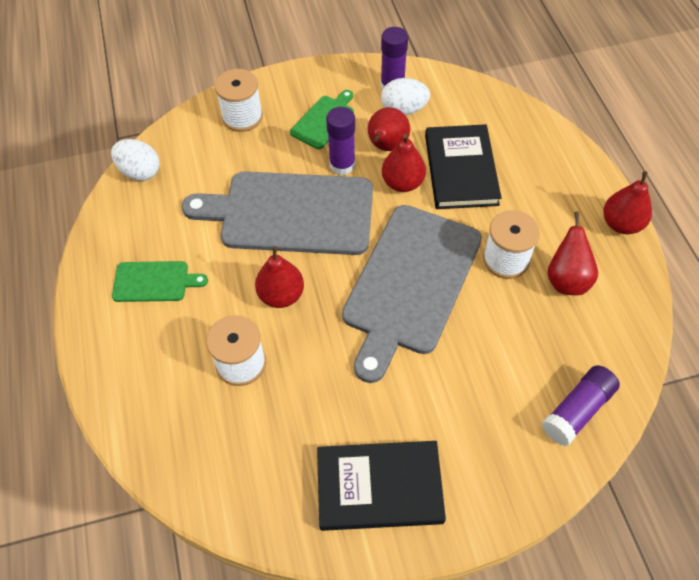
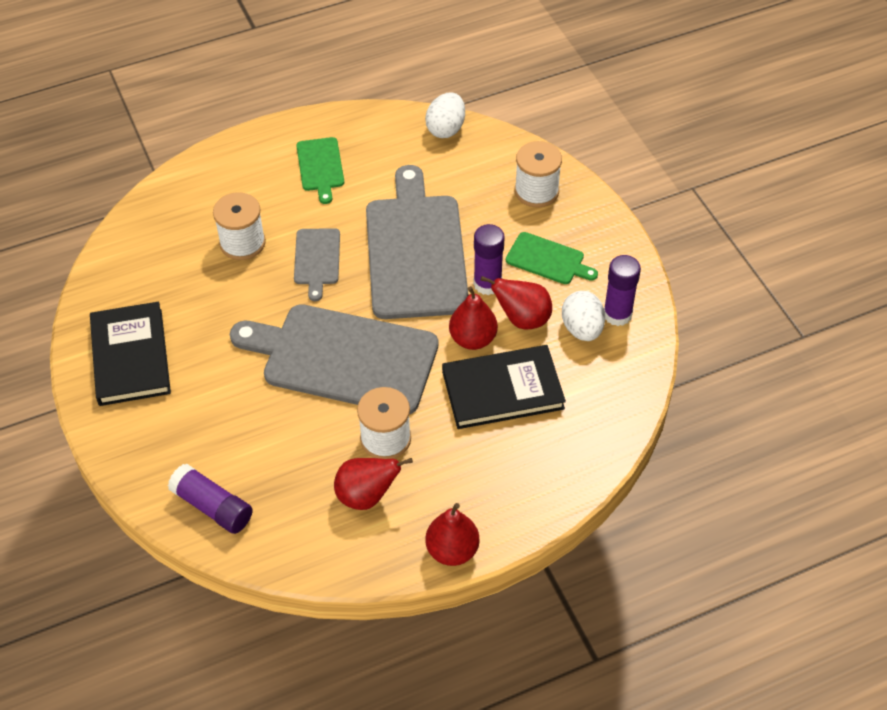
camera: 80 degrees right, 5 degrees down
red pear [255,246,304,308] -> grey cutting board [294,228,340,301]

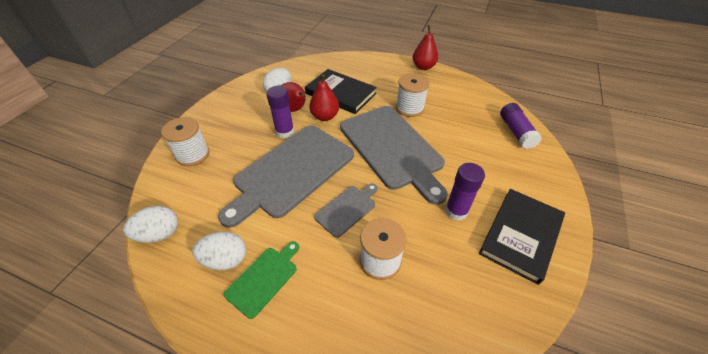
camera: 135 degrees left, 5 degrees down
red pear [334,458,413,510] -> none
green cutting board [506,232,598,284] -> none
purple glue stick [604,255,641,326] -> purple glue stick moved to [445,163,485,221]
none -> white egg [192,232,246,270]

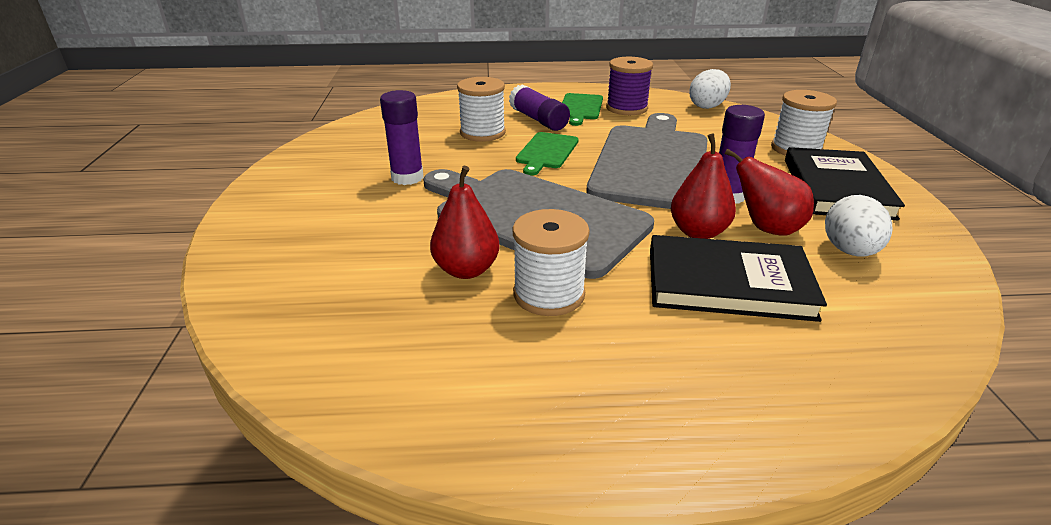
camera: 155 degrees right, 15 degrees down
white egg [192,232,246,270] -> purple spool [606,57,653,115]
grey cutting board [314,183,378,238] -> green cutting board [516,132,579,176]
red pear [413,25,438,70] -> red pear moved to [430,166,500,279]
black book [479,189,565,285] -> black book moved to [785,147,905,220]
purple glue stick [500,103,542,149] -> purple glue stick moved to [509,84,570,131]

